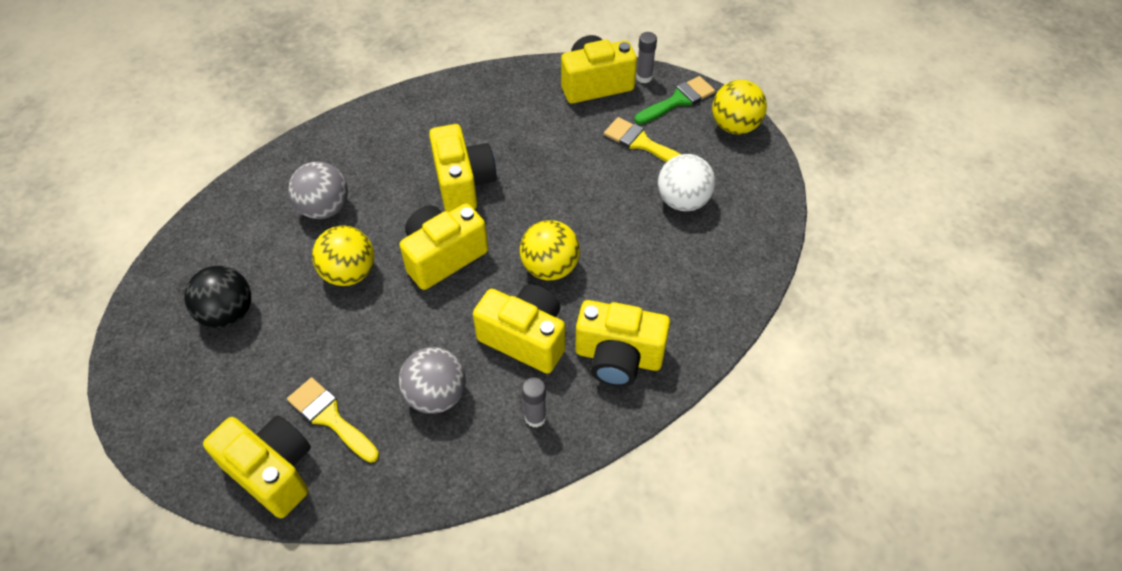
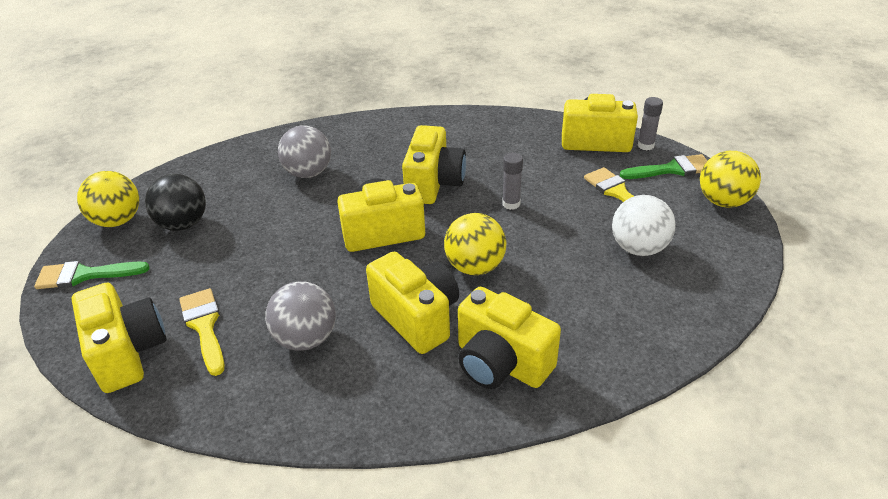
camera: 25 degrees right, 15 degrees down
yellow ball [312,226,374,286] -> yellow ball moved to [77,171,139,227]
grey glue stick [522,377,546,428] -> grey glue stick moved to [502,153,523,210]
none -> green brush [34,261,150,289]

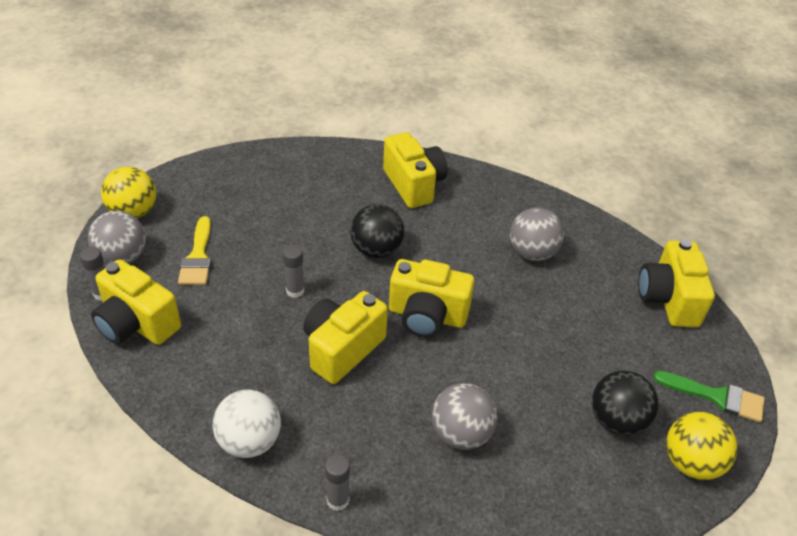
camera: 155 degrees left, 5 degrees up
yellow brush [179,288,224,376] -> none
yellow camera [366,252,459,354] -> none
yellow ball [444,213,506,275] -> black ball [350,204,404,258]
white ball [612,195,676,256] -> white ball moved to [213,389,281,458]
green brush [620,154,707,179] -> grey ball [88,211,146,265]
none -> grey glue stick [325,454,350,511]

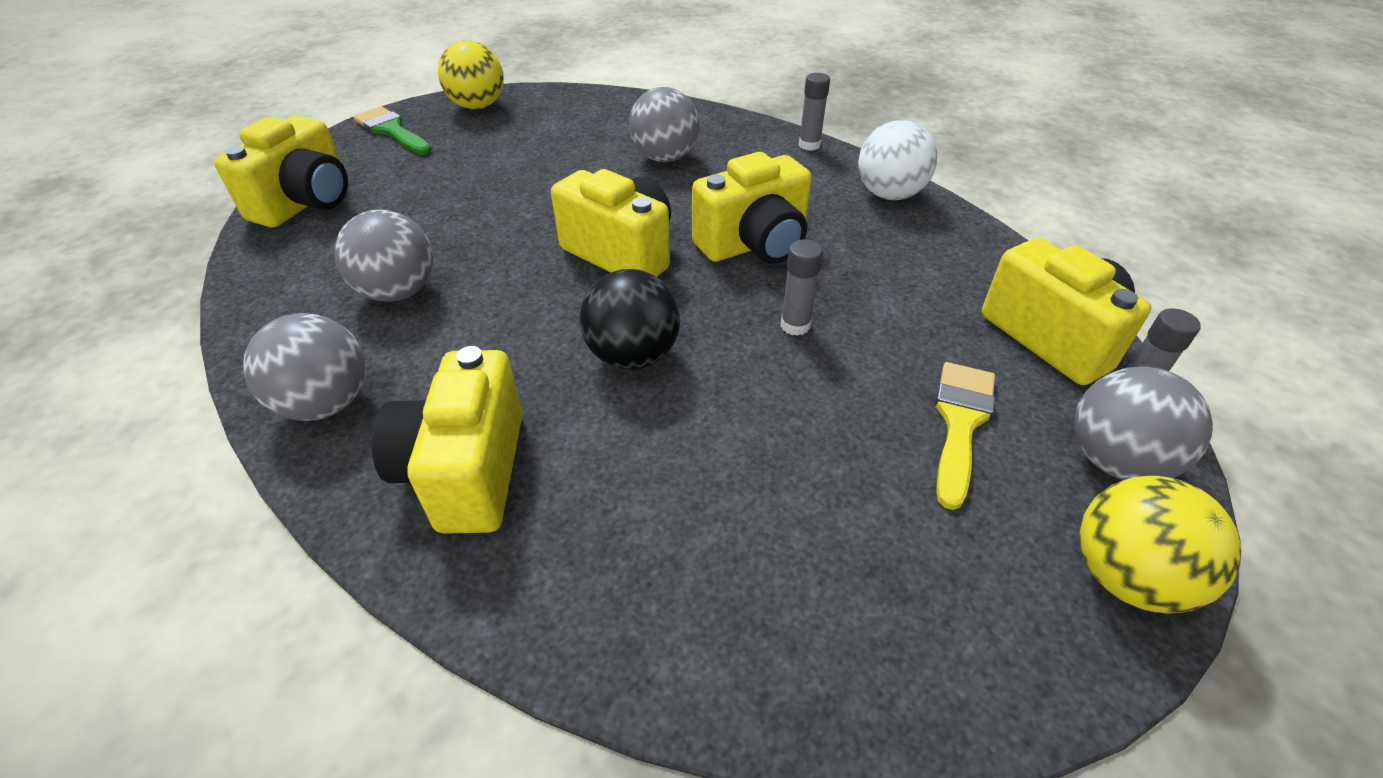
camera: 155 degrees left, 0 degrees up
black ball [592,371,658,436] -> none
none -> grey ball [243,313,366,421]

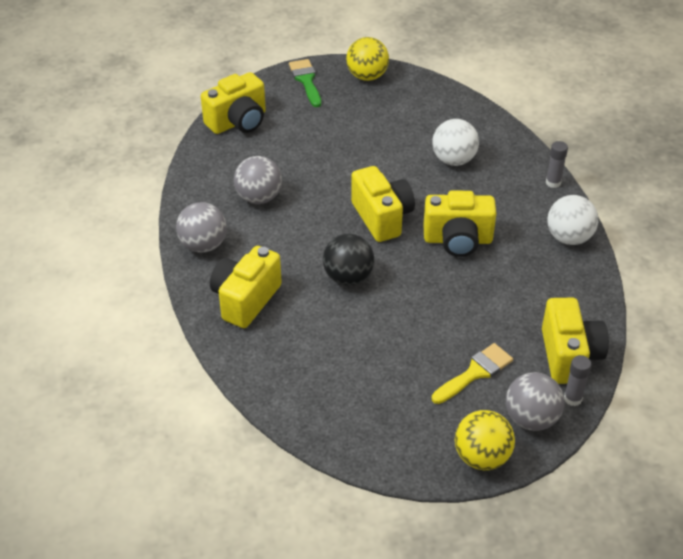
camera: 30 degrees right, 0 degrees up
grey ball [629,87,699,162] -> white ball [432,119,479,166]
grey glue stick [781,239,823,336] -> none

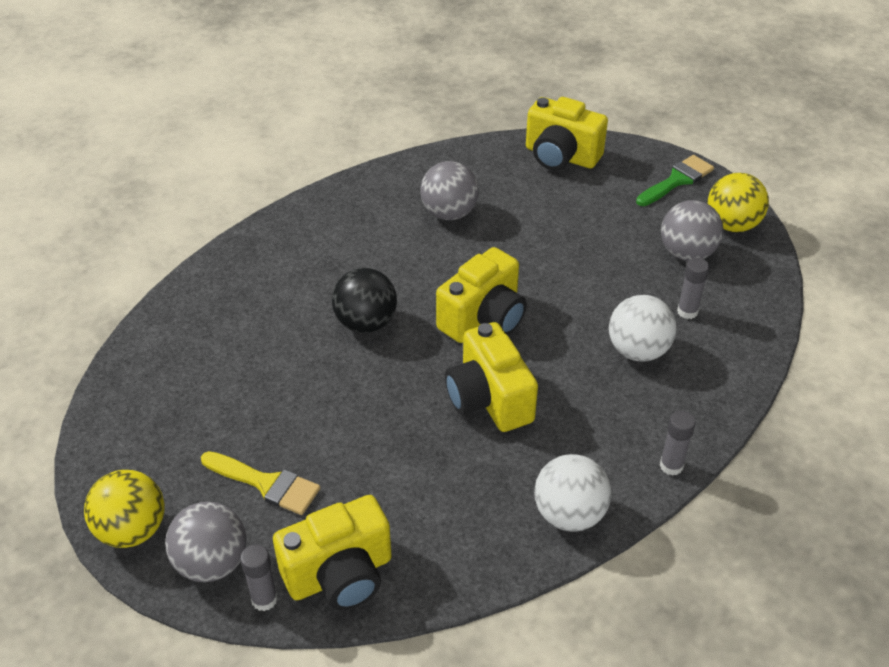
camera: 65 degrees right, 0 degrees up
grey ball [176,202,227,253] -> grey ball moved to [661,200,723,261]
yellow camera [210,246,282,328] -> none
none -> grey glue stick [677,258,709,319]

